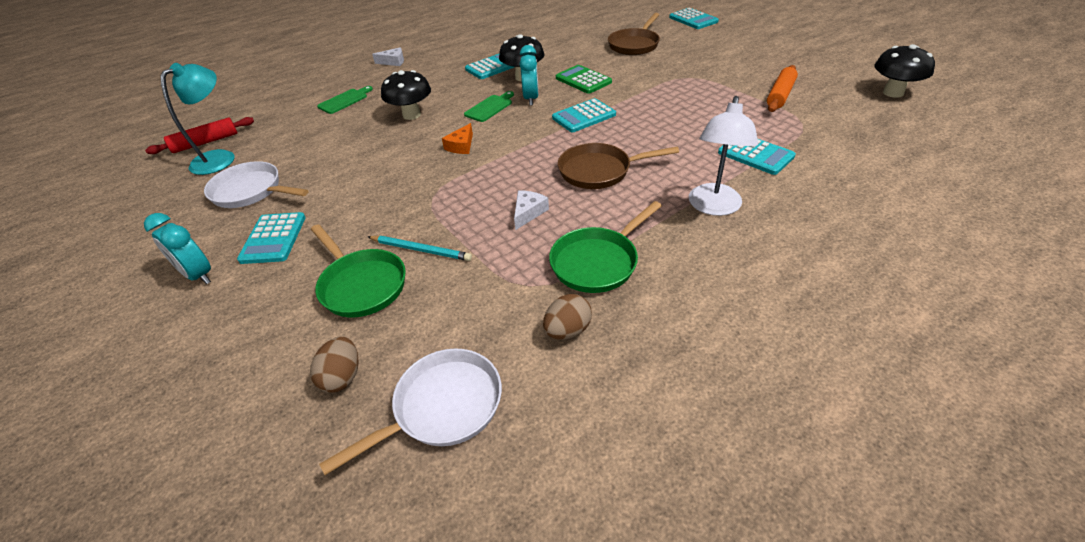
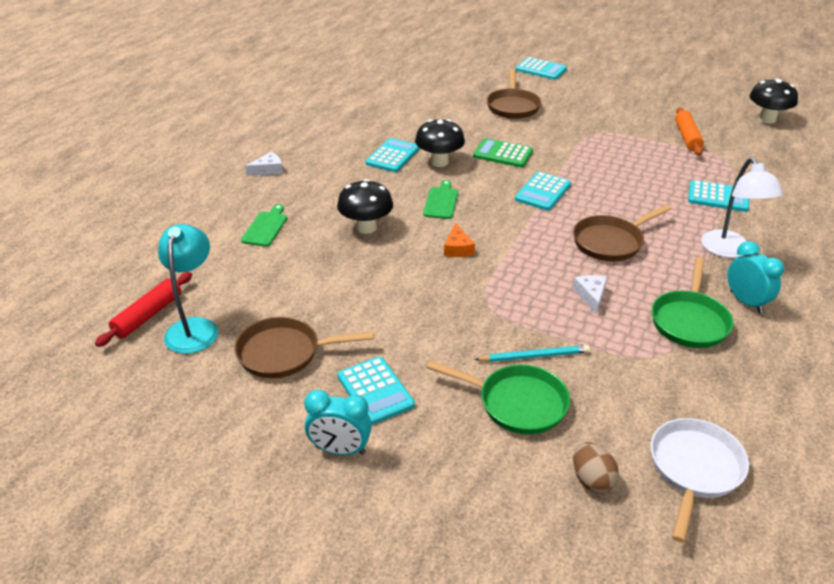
camera: 30 degrees left, 5 degrees down
white pan [204,161,308,208] -> brown pan [235,317,374,378]
turquoise clock [519,45,539,106] -> turquoise clock moved to [728,241,784,313]
brown egg [543,294,592,340] -> none

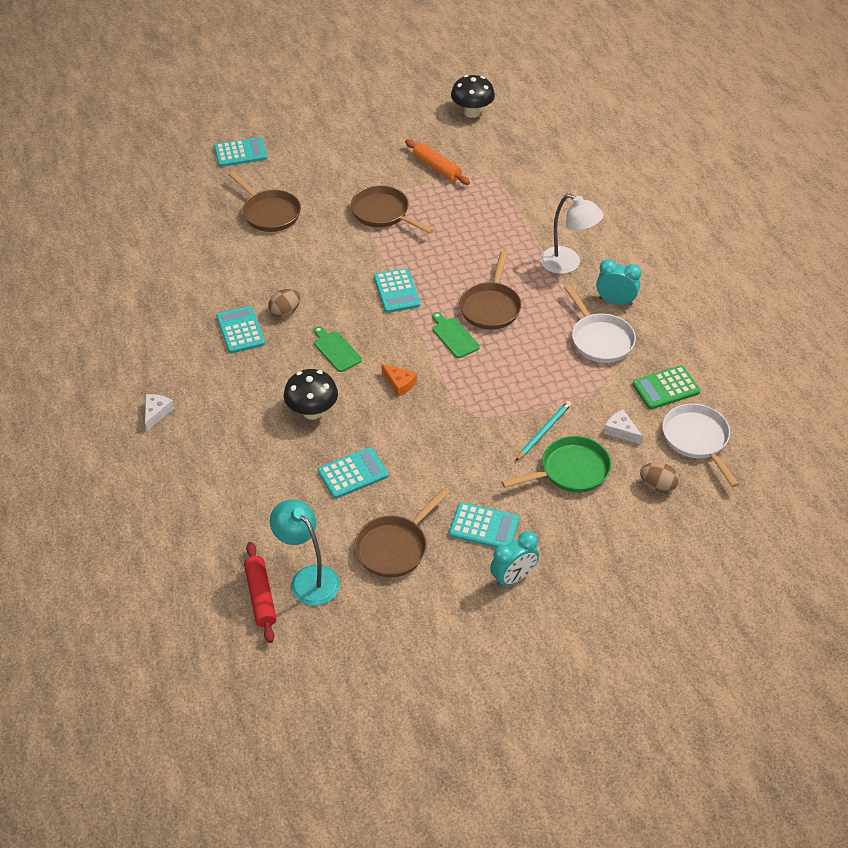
camera: 45 degrees left, 10 degrees up
green cutting board [241,204,287,247] -> green cutting board moved to [432,312,480,358]
black mushroom [415,119,465,167] -> brown egg [268,289,300,318]
green calculator [473,138,533,168] -> green calculator moved to [632,365,700,409]
white cheese [573,275,607,314] -> white cheese moved to [604,410,643,444]
green pan [652,257,734,348] -> white pan [564,285,636,363]
turquoise calculator [688,180,749,212] -> turquoise calculator moved to [318,447,388,499]
none -> brown pan [351,185,434,234]

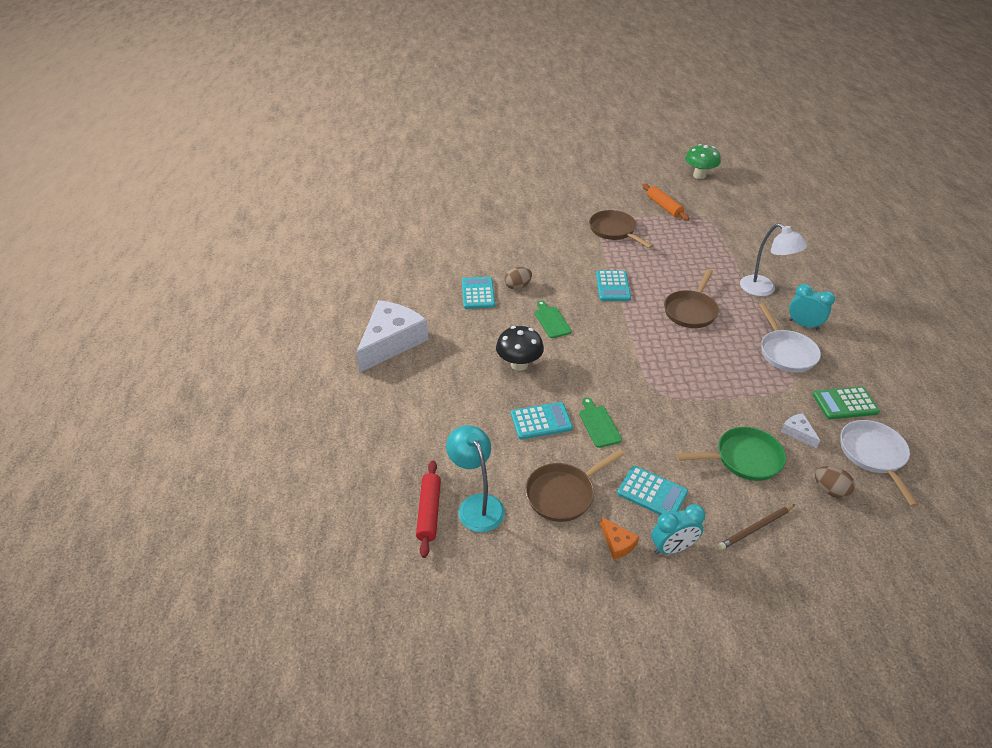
camera: 15 degrees right, 5 degrees down
white cheese [145,394,174,431] -> white cheese [356,300,429,372], size x2.45
turquoise calculator [214,137,267,167] -> none
brown pan [228,171,301,232] -> none
orange cheese [381,364,417,397] -> orange cheese moved to [600,517,639,560]
green cutting board [432,312,480,358] -> green cutting board moved to [579,397,622,448]
black mushroom [451,75,495,118] -> green mushroom [685,144,721,179]
turquoise pencil [516,401,571,461] -> none
none -> brown pencil [718,504,795,550]

